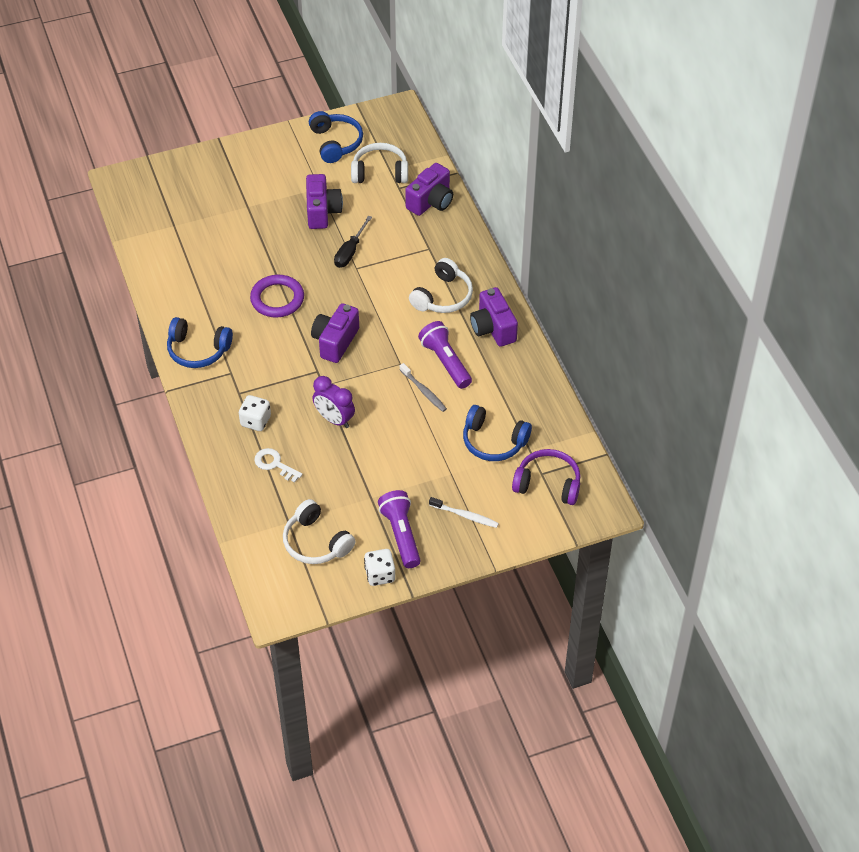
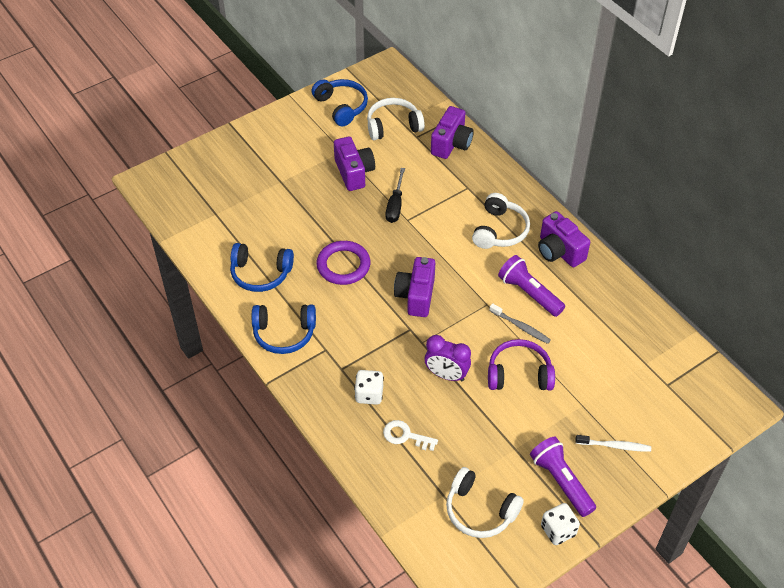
camera: 15 degrees left, 0 degrees up
blue headphones [463,405,532,461] -> blue headphones moved to [230,243,294,292]
purple headphones [512,449,580,505] -> purple headphones moved to [488,339,555,391]

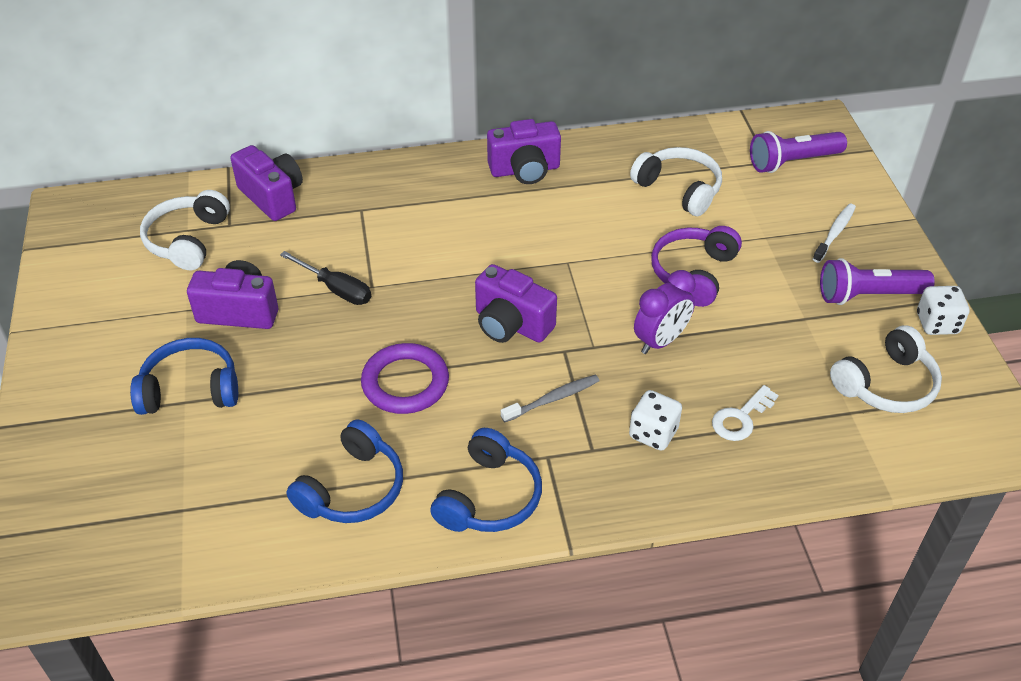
camera: 65 degrees left, 5 degrees down
blue headphones [312,79,368,126] -> blue headphones moved to [130,338,238,415]
white headphones [472,193,530,249] -> white headphones moved to [630,147,722,216]
grey toothbrush [489,303,551,344] -> grey toothbrush moved to [501,375,600,423]
purple flashlight [498,255,565,317] -> purple flashlight moved to [750,131,847,173]

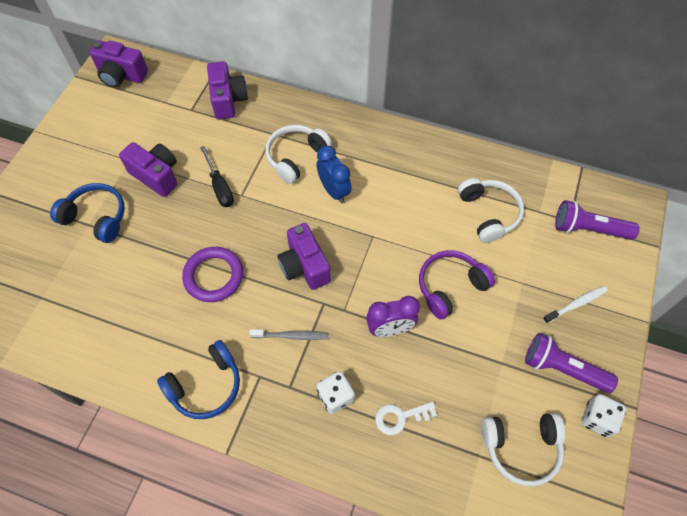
camera: 30 degrees right, 15 degrees up
white headphones [140,190,230,270] -> white headphones moved to [265,125,332,184]
blue headphones [286,420,403,523] -> none
purple camera [487,119,561,184] -> purple camera moved to [90,40,148,88]
none -> blue clock [317,145,352,204]

